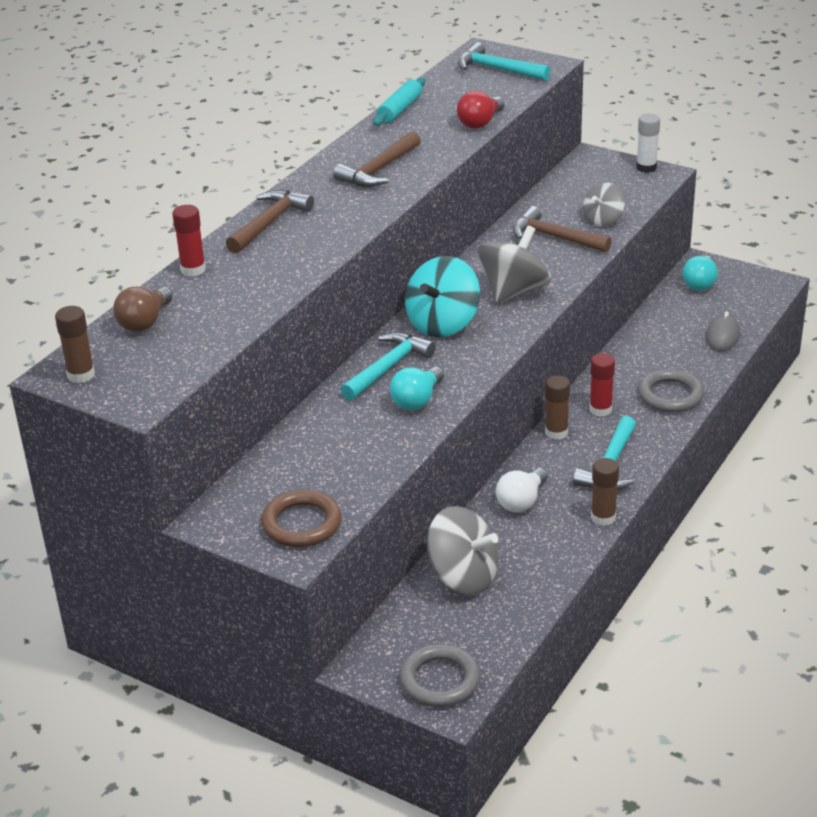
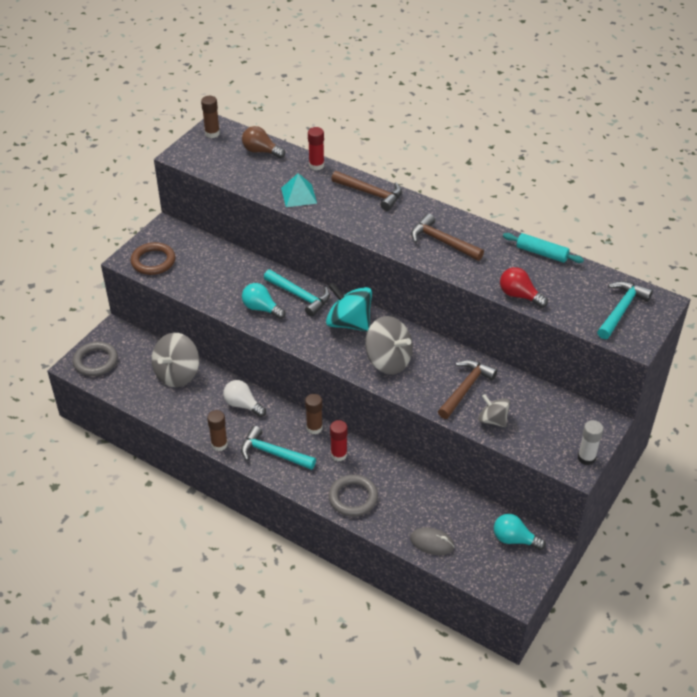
camera: 90 degrees right, 10 degrees up
none -> turquoise pyramid [281,173,317,207]

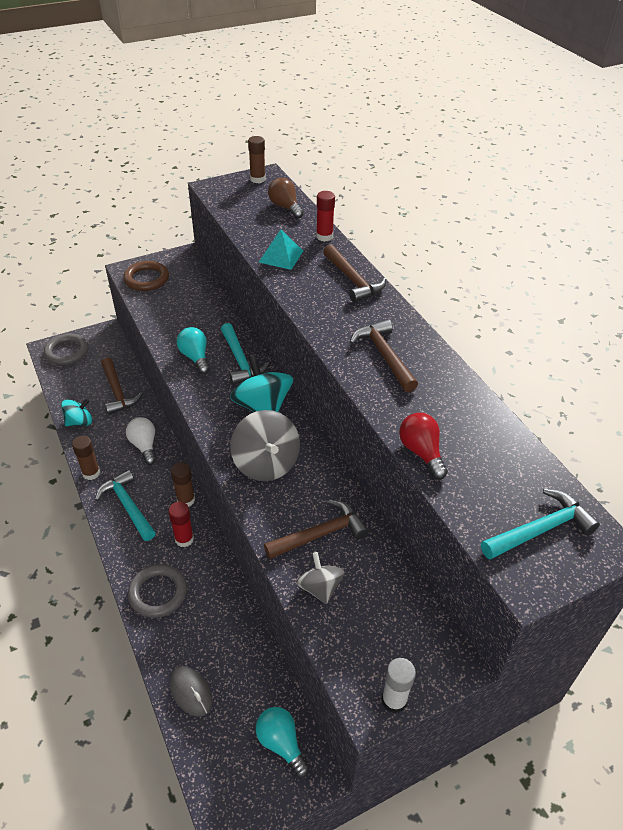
camera: 30 degrees right, 0 degrees up
grey spinning top [152,333,199,387] -> brown hammer [101,357,143,415]
turquoise rolling pin [503,233,584,263] -> none
none -> turquoise spinning top [61,398,92,426]

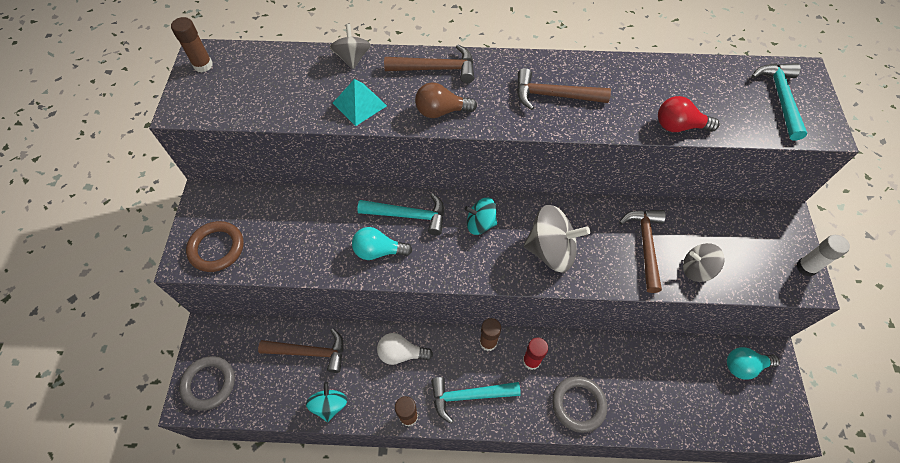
camera: 60 degrees left, 15 degrees up
grey mouse [170,666,213,717] -> none
turquoise spinning top [230,355,293,412] -> turquoise spinning top [465,198,497,235], size x0.61
brown light bulb [268,178,304,219] -> brown light bulb moved to [415,82,477,118]
red glue stick [316,191,335,242] -> grey spinning top [330,24,371,69]

